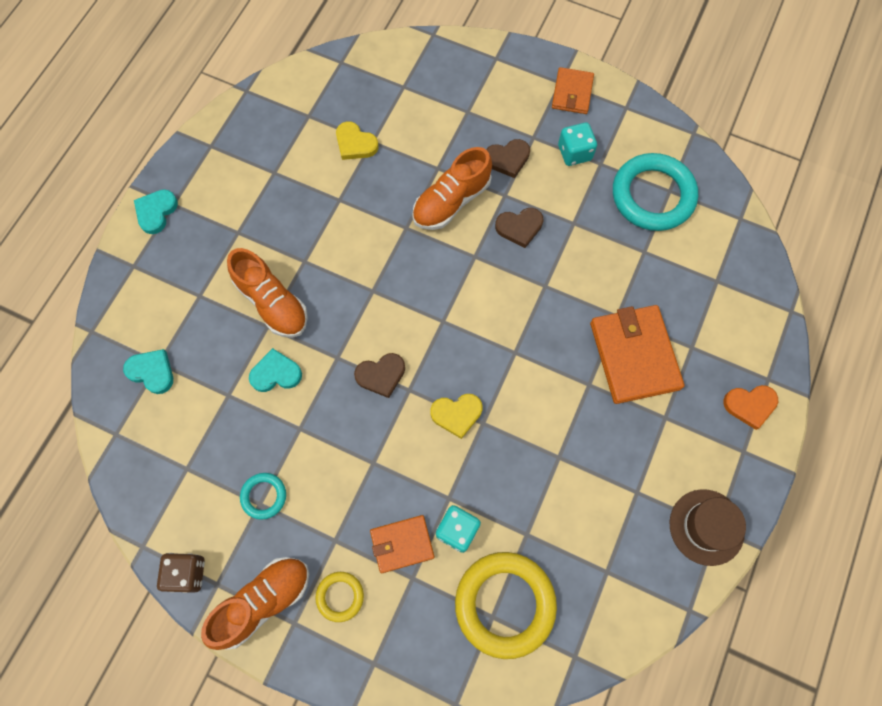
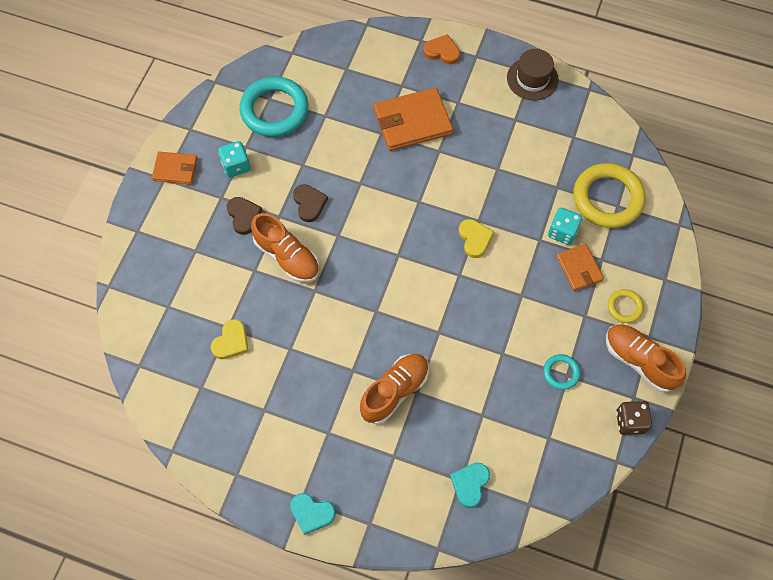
camera: 95 degrees left, 5 degrees down
turquoise heart [249,348,302,392] -> none
brown heart [354,353,405,398] -> none
orange heart [723,385,778,430] -> orange heart turned 60 degrees counterclockwise [423,34,460,64]

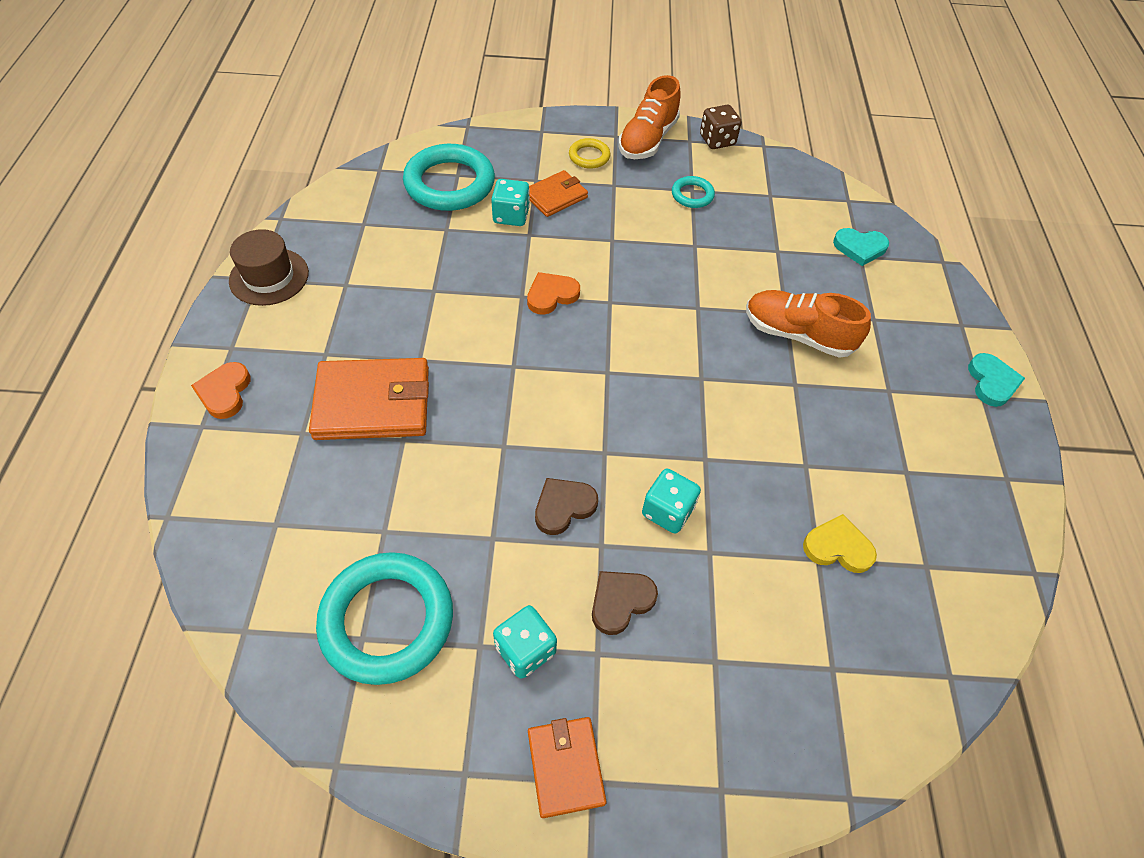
camera: 110 degrees left, 10 degrees down
orange shoe [251,213,319,282] -> turquoise dice [642,469,701,534]
orange wallet [374,88,453,151] -> orange wallet turned 60 degrees counterclockwise [309,358,429,440]
yellow heart [459,219,494,258] -> orange heart [527,272,580,315]
yellow ring [574,163,646,228] -> turquoise ring [403,144,495,211]

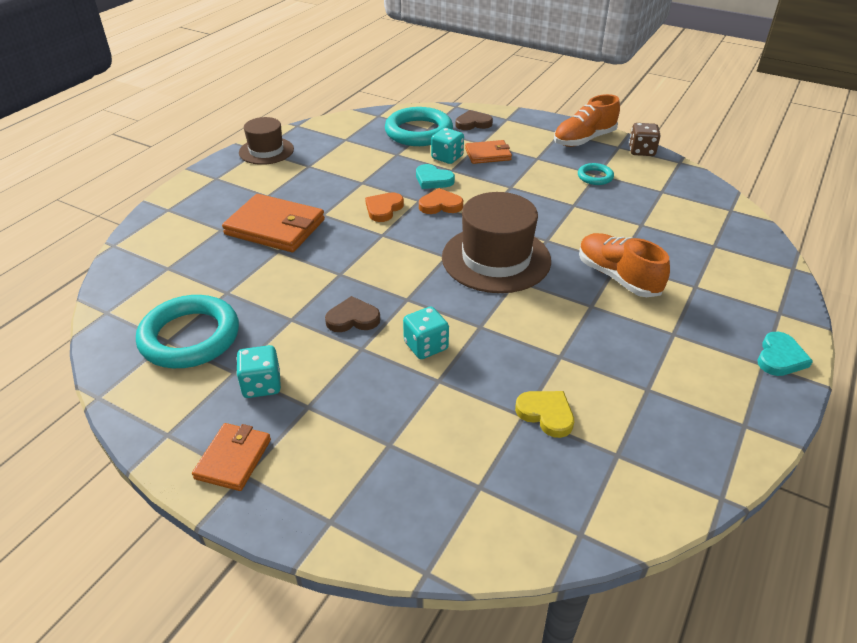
camera: 30 degrees right, 15 degrees down
orange heart [191,362,251,419] -> orange heart moved to [365,192,404,222]
yellow ring [569,138,611,169] -> none
brown heart [592,571,658,635] -> brown heart moved to [456,110,493,130]
turquoise heart [833,228,889,266] -> turquoise heart moved to [416,164,455,189]
none -> brown hat [442,192,551,293]

